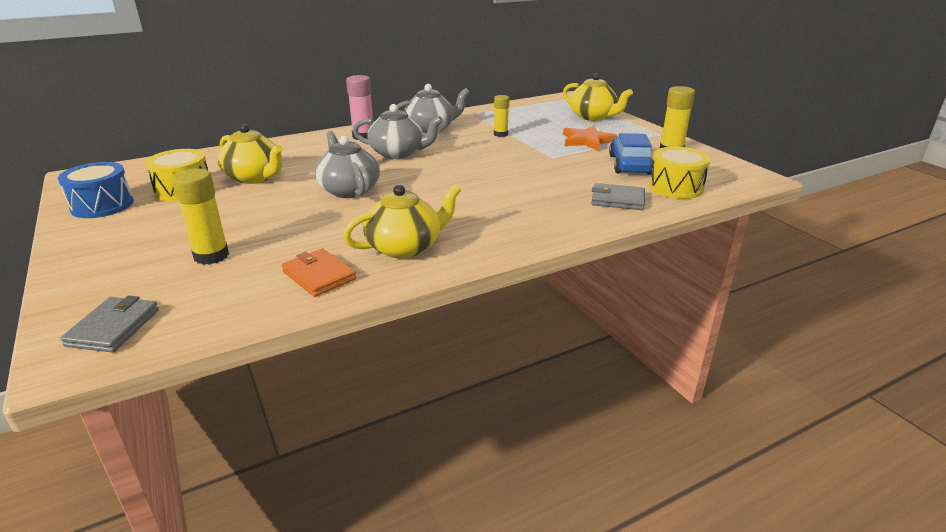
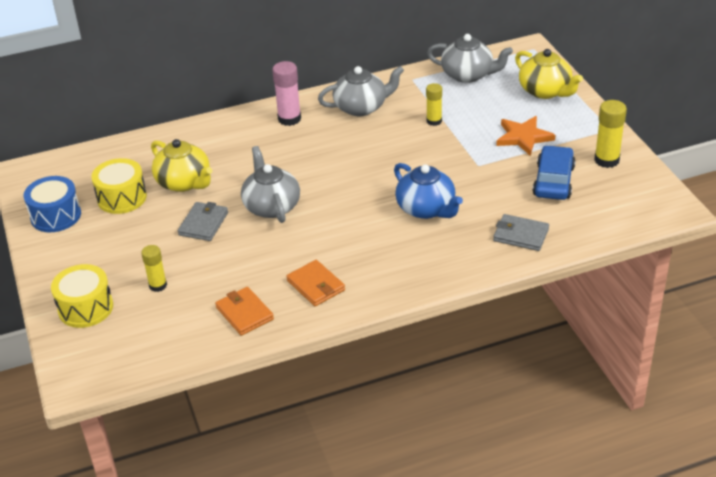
camera: 10 degrees right, 10 degrees up
grey wallet [60,295,159,353] -> grey wallet moved to [178,202,228,241]
yellow glue stick [171,168,229,265] -> yellow glue stick [141,245,167,292], size x0.66
yellow teapot [343,184,461,259] -> orange wallet [286,260,345,306]
grey teapot [353,104,443,159] -> grey teapot moved to [427,34,513,83]
yellow drum [649,147,710,199] -> yellow drum moved to [51,264,113,328]
none -> blue teapot [394,163,463,219]

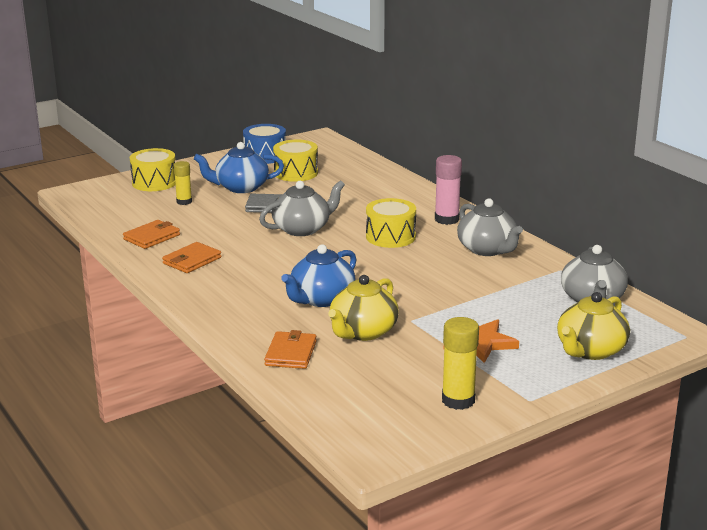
camera: 75 degrees right, 15 degrees down
yellow teapot [151,139,212,192] -> yellow teapot moved to [328,275,399,341]
yellow glue stick [426,83,442,126] -> none
grey wallet [493,214,549,251] -> orange wallet [264,330,317,369]
blue car [533,145,576,200] -> none
none -> blue teapot [194,142,284,193]
none -> yellow drum [366,198,416,248]

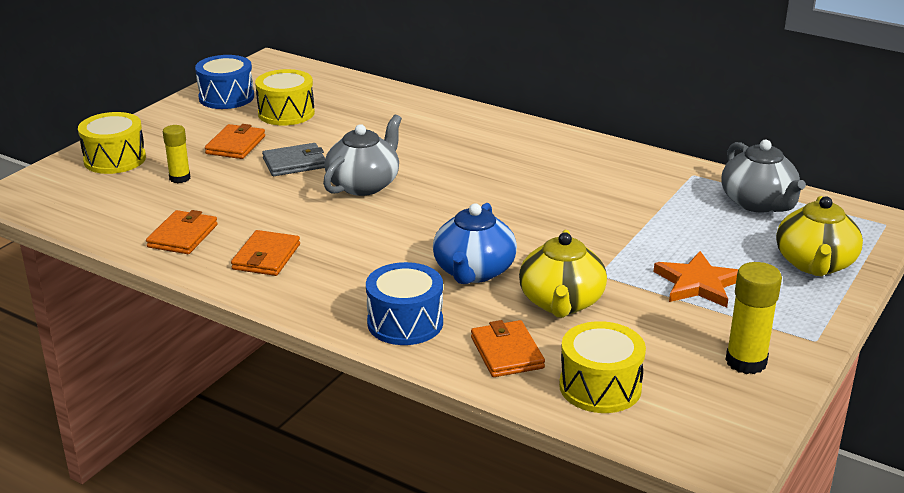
camera: 25 degrees left, 5 degrees up
blue teapot [194,142,284,193] -> orange wallet [205,124,265,159]
yellow drum [366,198,416,248] -> yellow drum moved to [559,321,646,413]
pink glue stick [435,155,462,225] -> none
grey teapot [457,198,523,256] -> none
none -> blue drum [366,262,443,345]

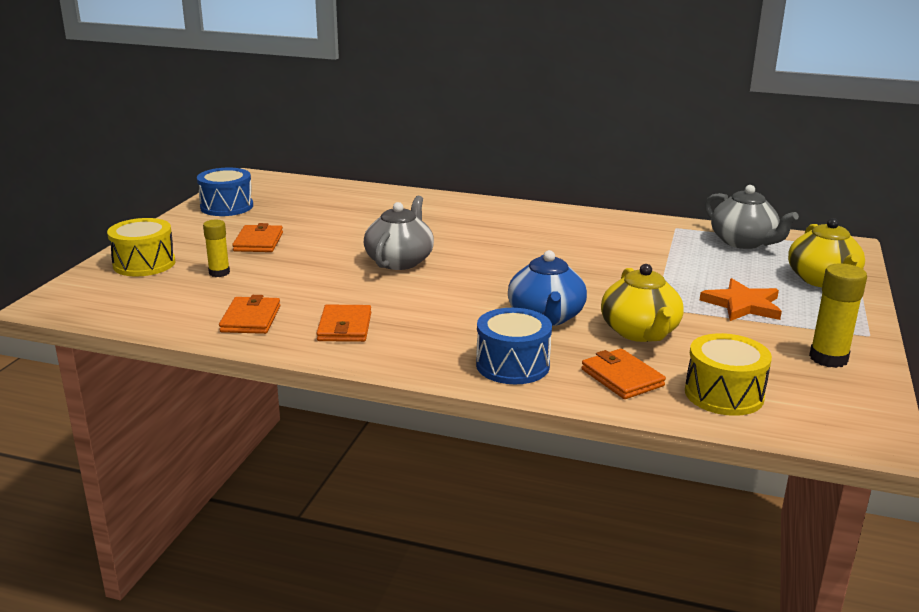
camera: 15 degrees left, 5 degrees down
yellow drum [255,69,315,125] -> none
grey wallet [262,143,325,176] -> none

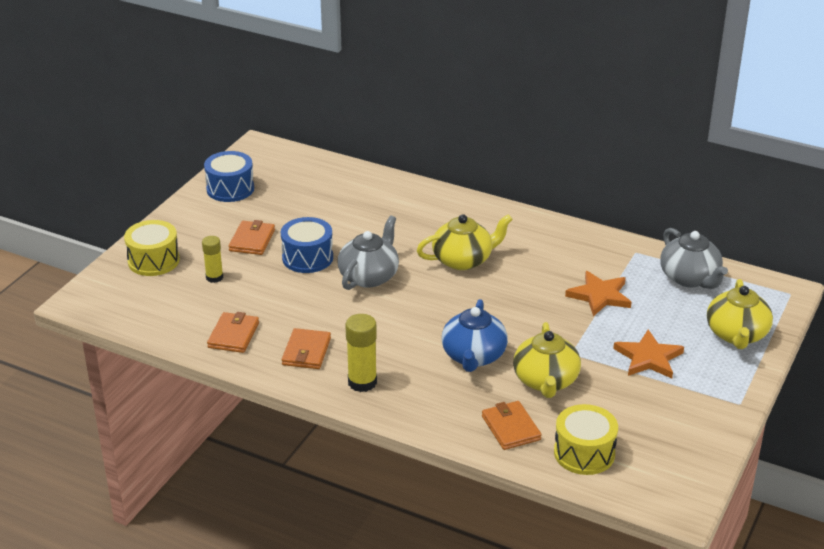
camera: 10 degrees right, 10 degrees up
blue drum [476,308,552,384] -> blue drum moved to [281,217,333,273]
yellow glue stick [809,264,867,368] -> yellow glue stick moved to [346,314,377,392]
none -> yellow teapot [417,214,513,270]
none -> orange star [565,271,632,316]

